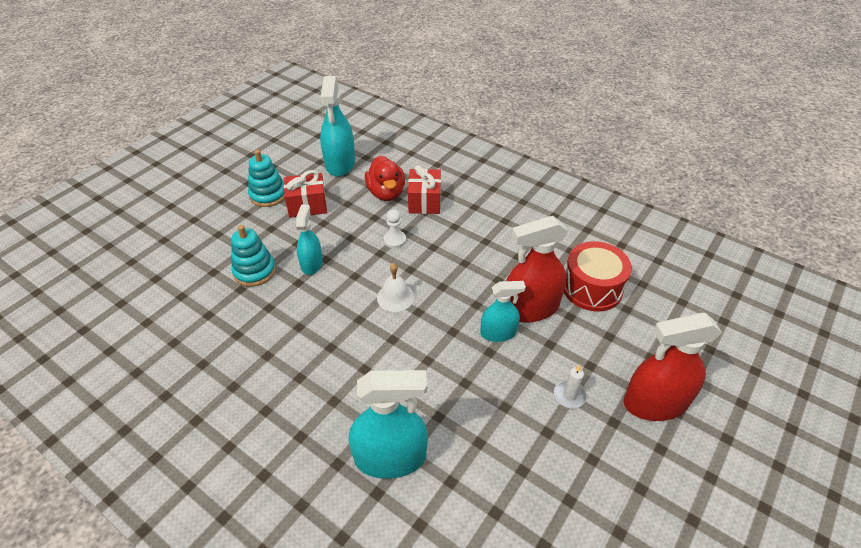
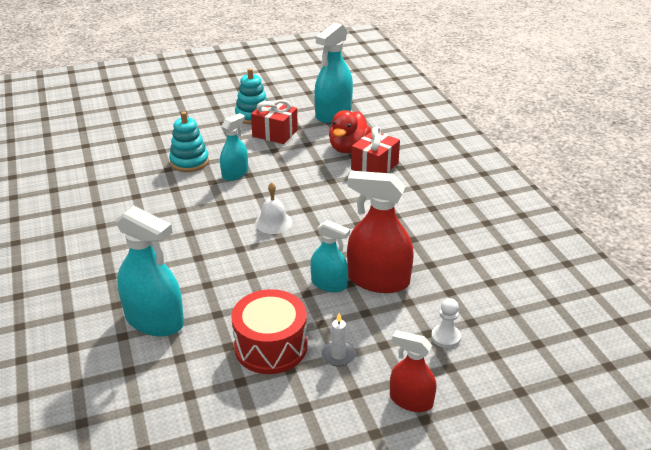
camera: 35 degrees right, 10 degrees down
white pawn [384,209,406,248] -> white pawn moved to [431,298,461,348]
red drum [564,241,632,311] -> red drum moved to [231,289,307,374]
red spray bottle [624,313,722,421] -> red spray bottle [390,330,437,412], size x0.60

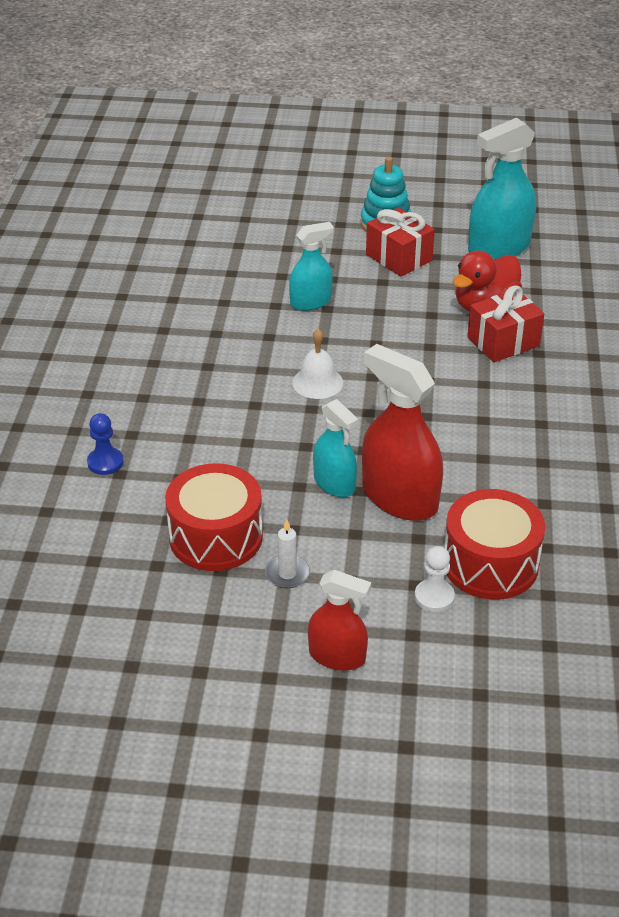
camera: 25 degrees right, 5 degrees up
turquoise spray bottle [116,206,184,337] -> blue pawn [87,413,124,475]
turquoise stacking toy [169,111,209,172] -> none
red spray bottle [390,330,437,412] -> red spray bottle turned 150 degrees clockwise [308,570,371,671]
none -> red drum [444,489,545,600]

